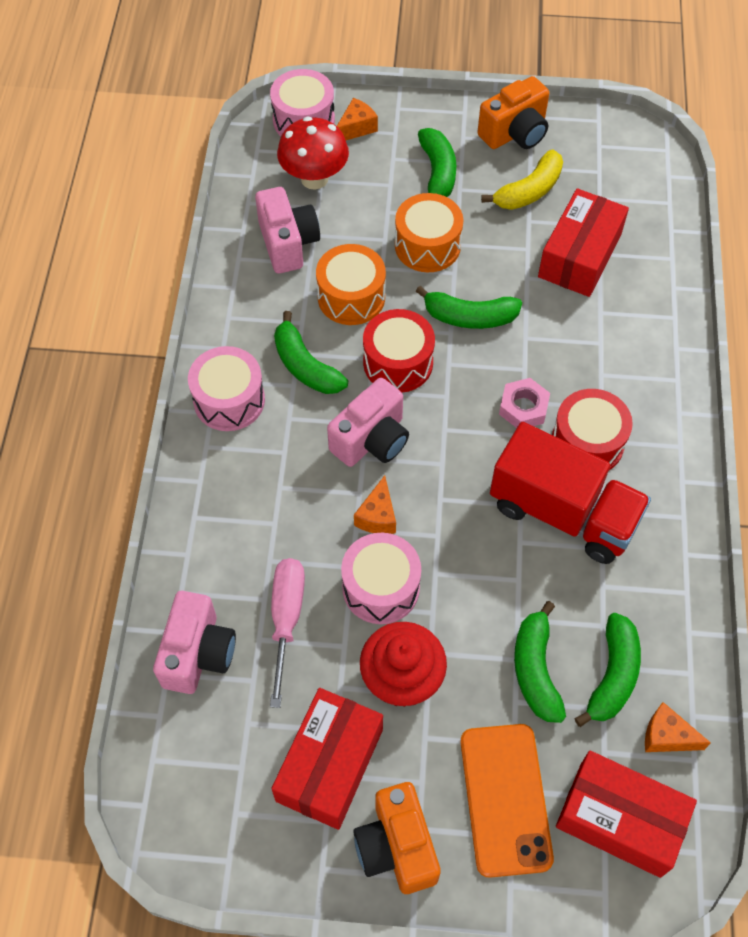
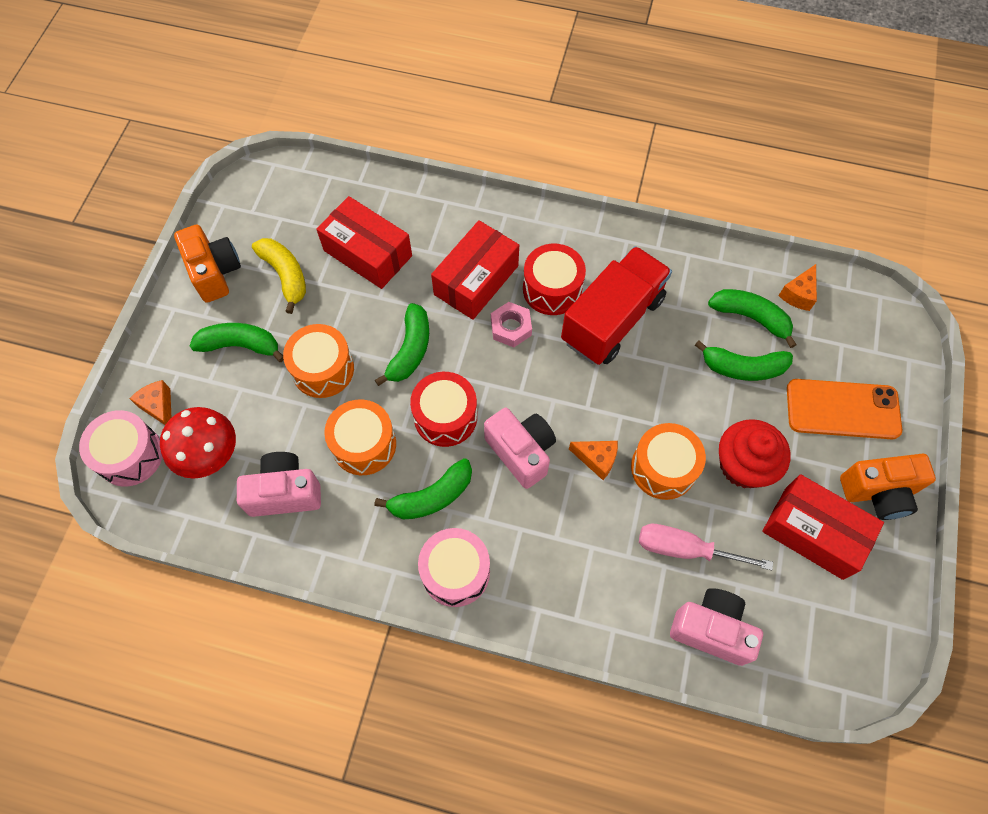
camera: 80 degrees left, 5 degrees up
pink drum [341,533,421,624] -> orange drum [631,423,706,500]
red box [556,751,697,878] -> red box moved to [431,220,519,320]

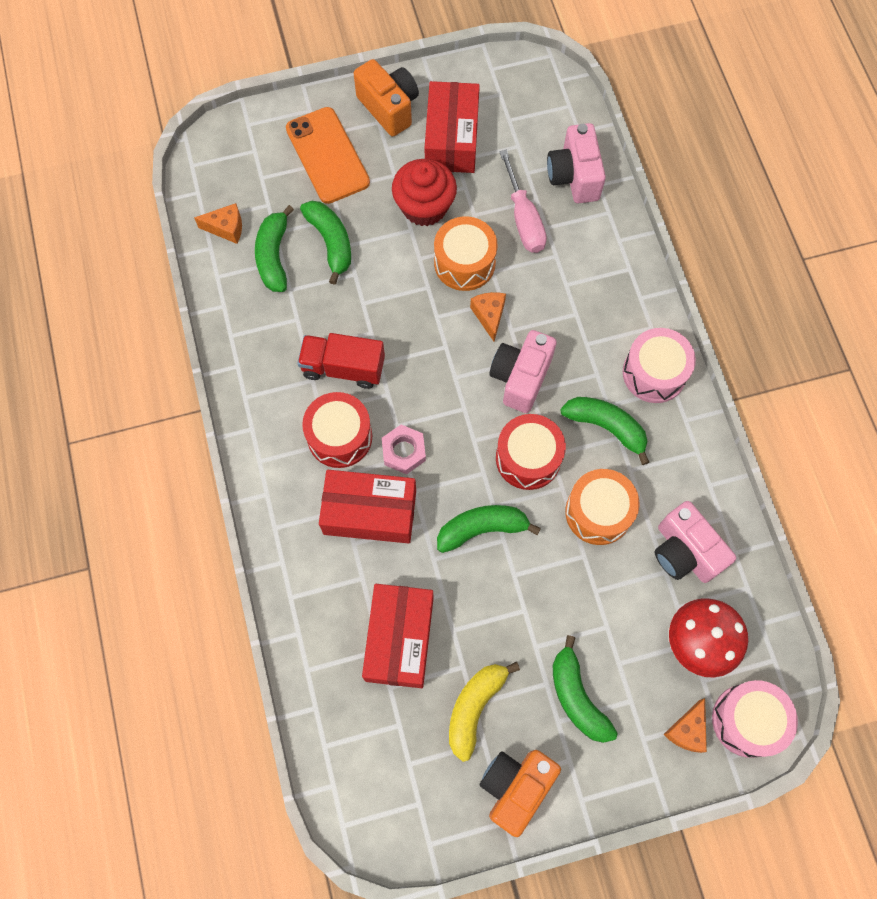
camera: 120 degrees left, 5 degrees up
orange drum [283,324,354,398] -> none
red truck [561,246,672,365] -> red truck [297,333,385,389], size x0.66

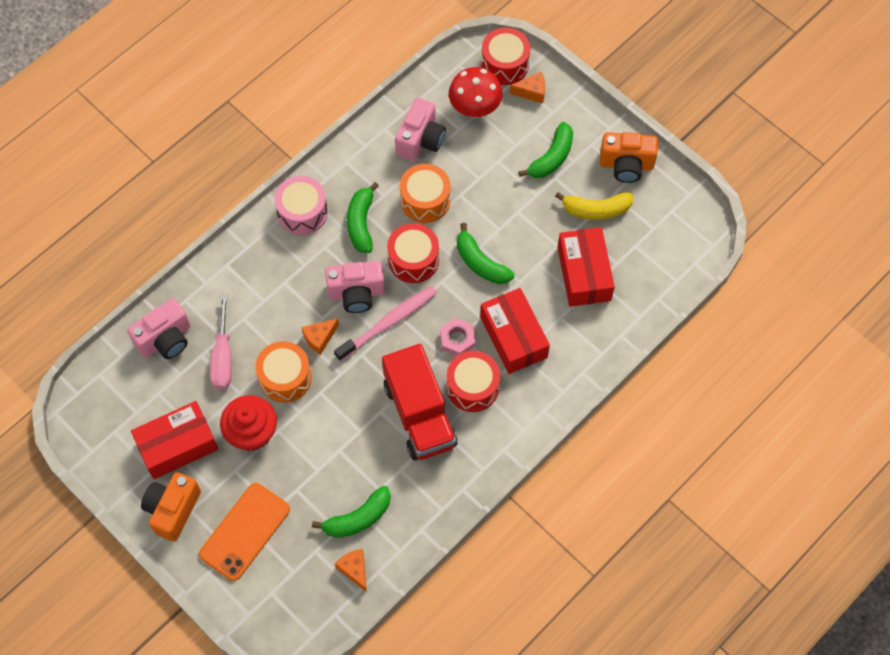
camera: 120 degrees left, 5 degrees down
red truck [297,333,385,389] -> red truck [382,344,457,460], size x1.52
green banana [300,201,351,285] -> none
red box [362,584,433,688] -> red box turned 75 degrees counterclockwise [557,227,615,307]
pink screwdriver [499,150,547,253] -> pink screwdriver turned 135 degrees clockwise [210,294,232,390]
pink drum [712,680,798,758] -> red drum [481,27,531,85]
none -> pink toothbrush [334,286,437,361]

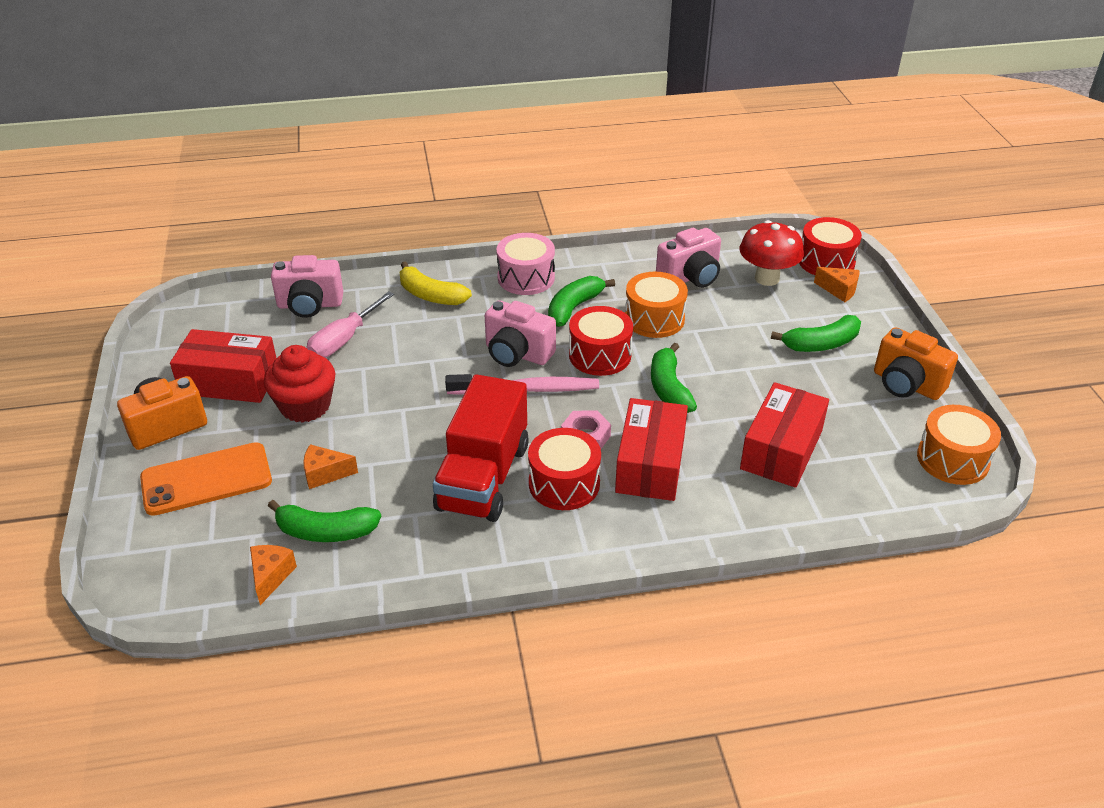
camera: 35 degrees right, 25 degrees down
orange drum [255,341,312,403] -> orange drum moved to [917,405,1001,485]
orange cheese [302,318,339,355] -> orange cheese moved to [303,444,358,489]
yellow banana [555,192,633,220] -> yellow banana moved to [400,261,472,305]

